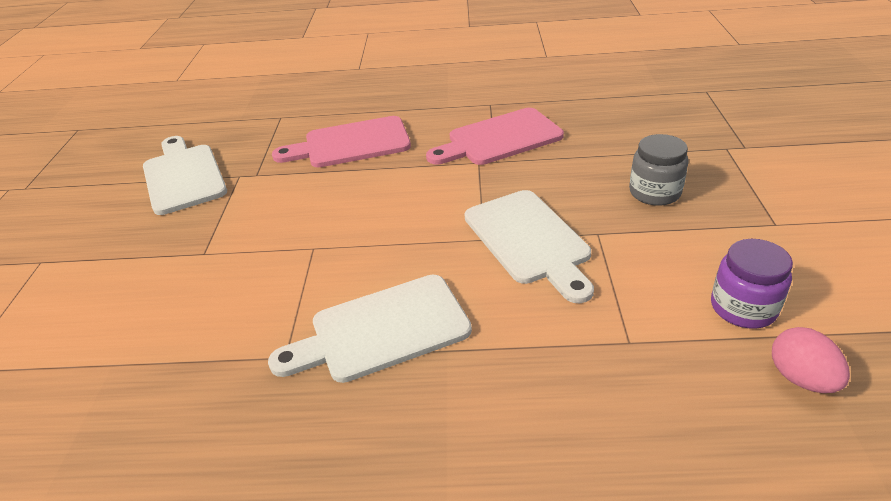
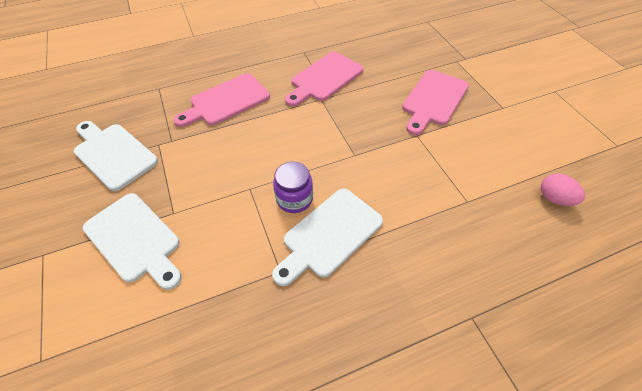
camera: 25 degrees left, 15 degrees up
white cutting board [464,190,594,303] -> white cutting board moved to [83,193,182,290]
grey jar [629,134,689,206] -> pink cutting board [402,70,469,135]
purple jar [711,239,793,329] -> purple jar moved to [273,162,313,213]

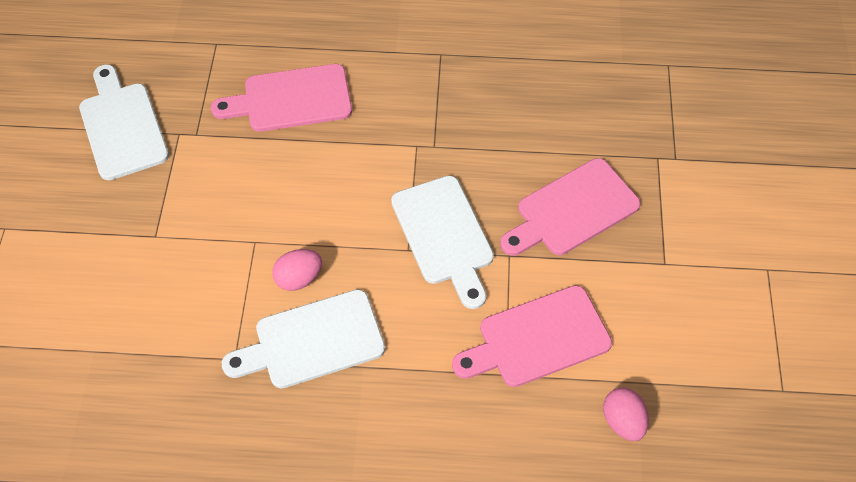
camera: 25 degrees right, 5 degrees up
white cutting board [83,193,182,290] -> white cutting board moved to [391,176,494,309]
purple jar [273,162,313,213] -> pink egg [272,249,322,291]
pink cutting board [285,51,363,107] -> pink cutting board moved to [452,285,612,387]

